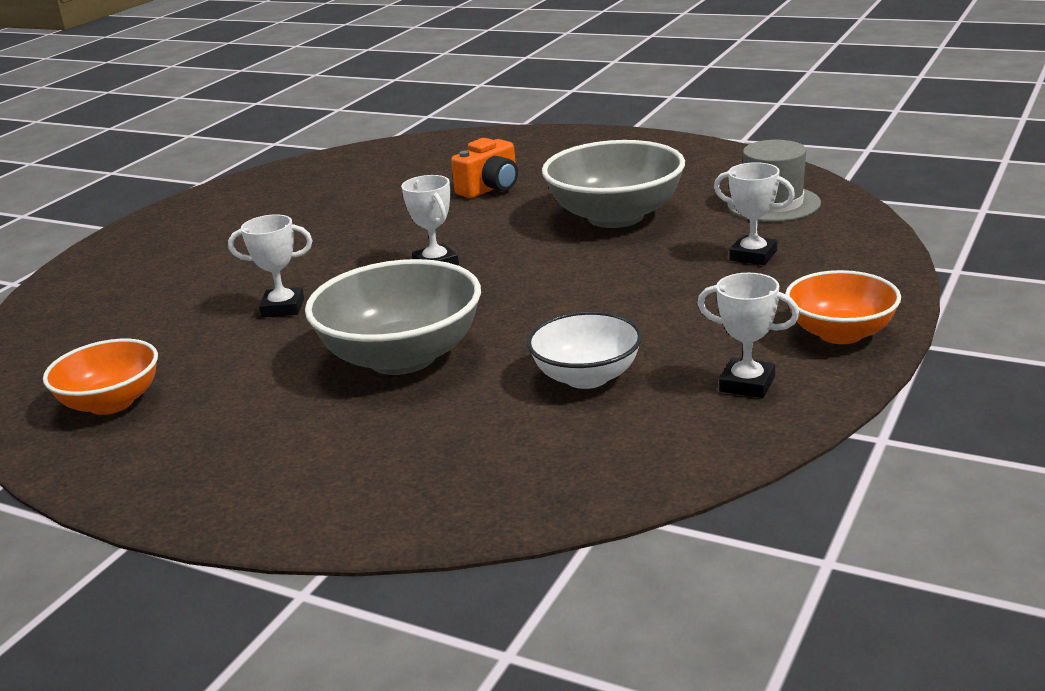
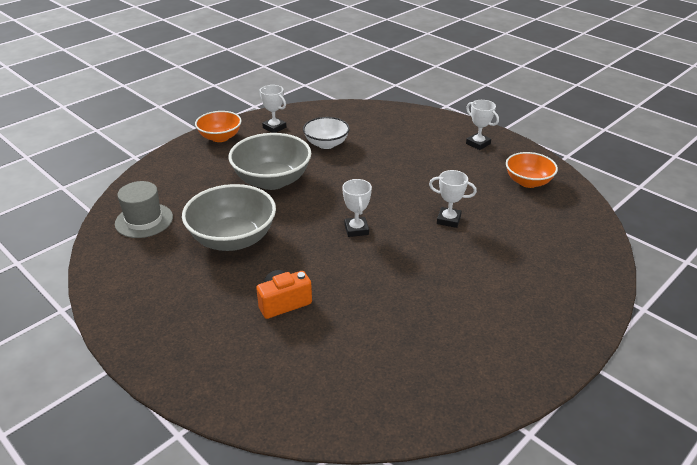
camera: 165 degrees left, 10 degrees up
grey bowl [305,259,481,375] -> grey bowl moved to [229,133,311,190]
white trophy [714,162,795,265] -> white trophy moved to [466,100,499,150]

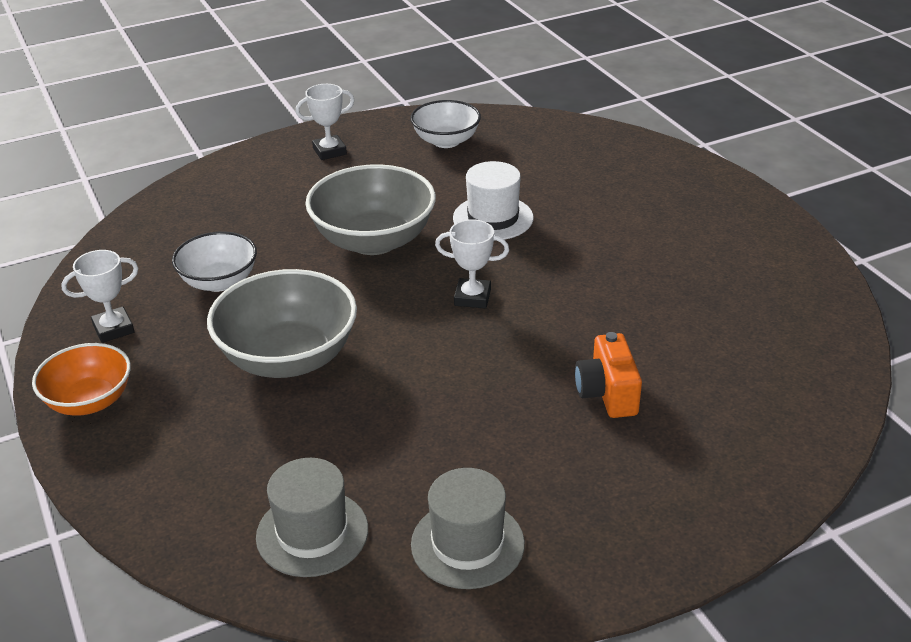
camera: 70 degrees left, 0 degrees up
grey bowl [182,184,276,251] -> grey bowl moved to [305,164,436,255]
white trophy [429,170,477,228] -> white hat [453,161,533,241]
orange bowl [506,152,558,188] -> white bowl [410,100,481,148]
none -> grey hat [411,468,525,589]

